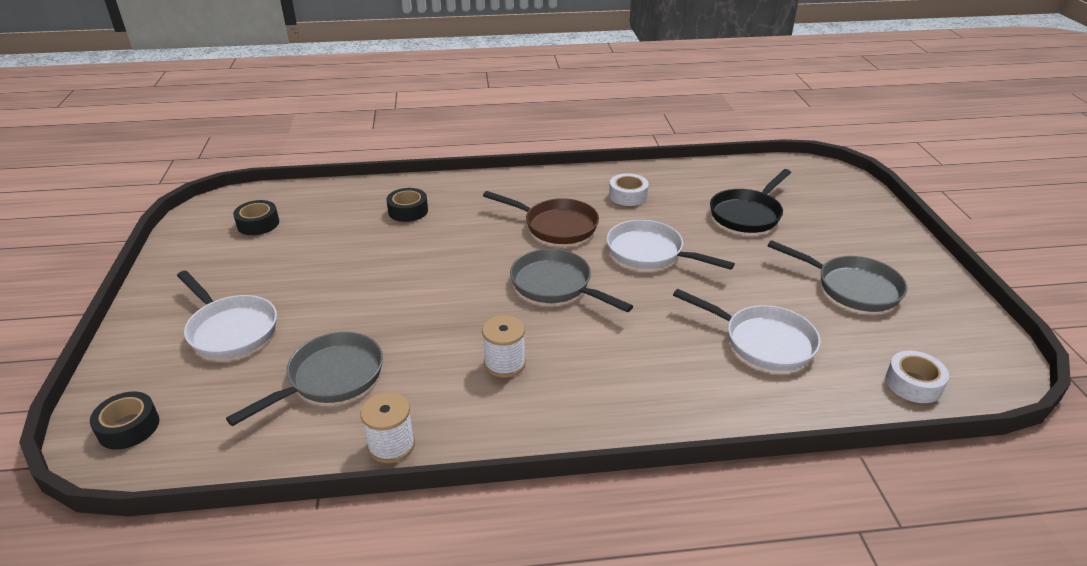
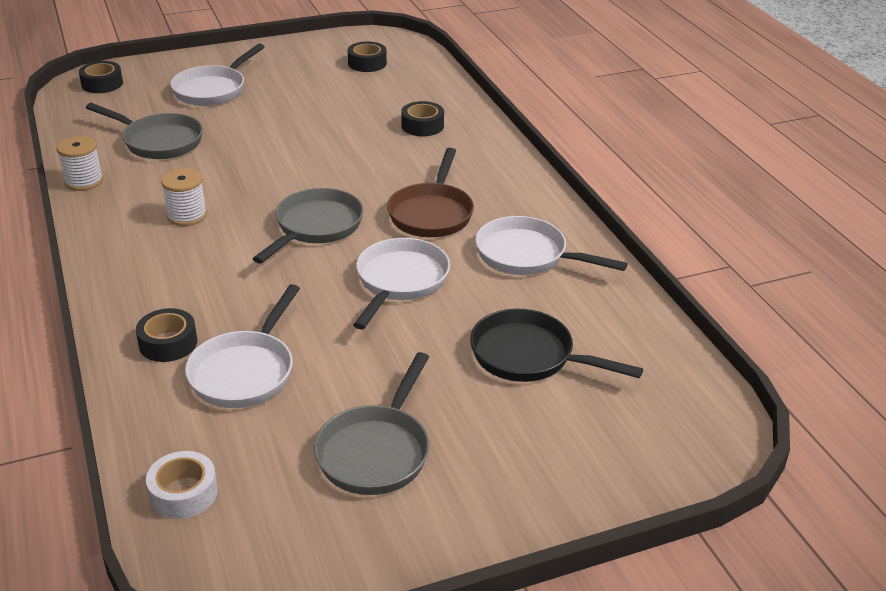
camera: 75 degrees right, 0 degrees up
white tape [609,173,649,206] -> white pan [475,216,628,275]
none -> black tape [136,308,197,362]

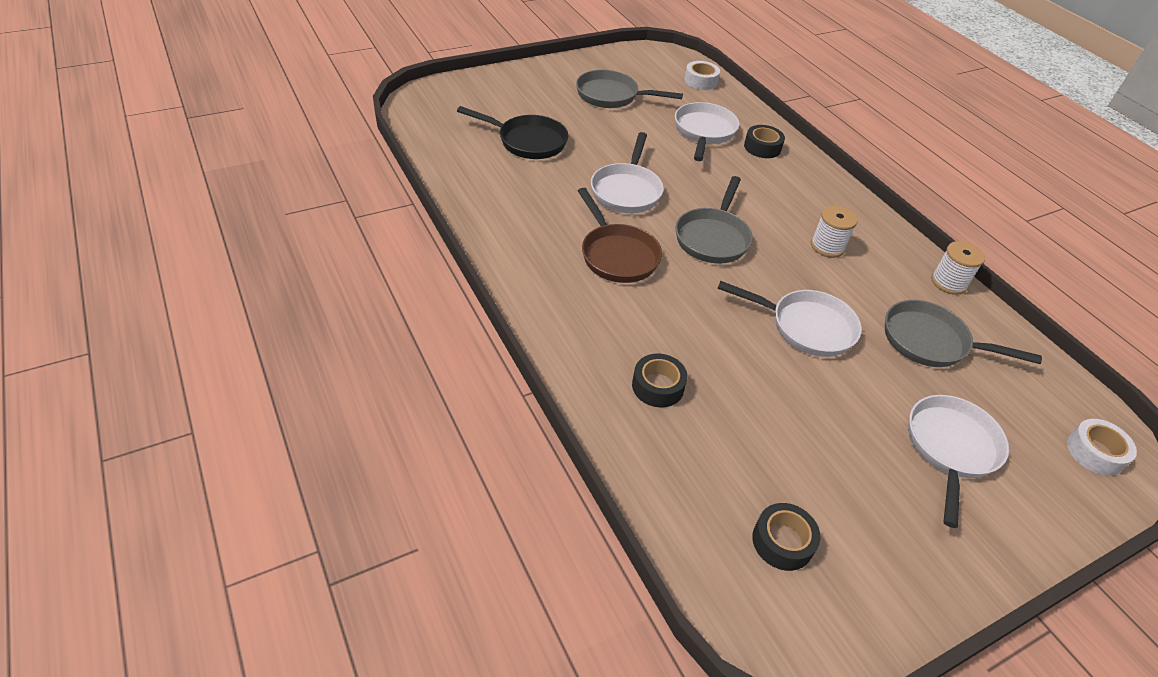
camera: 170 degrees right, 10 degrees up
black tape [79,61,123,93] -> white tape [1067,419,1137,476]
grey pan [314,352,430,495] -> grey pan turned 90 degrees counterclockwise [576,70,683,108]
brown pan [387,148,474,237] -> brown pan turned 150 degrees clockwise [578,188,662,283]
white pan [475,216,628,275] -> white pan moved to [717,281,862,357]

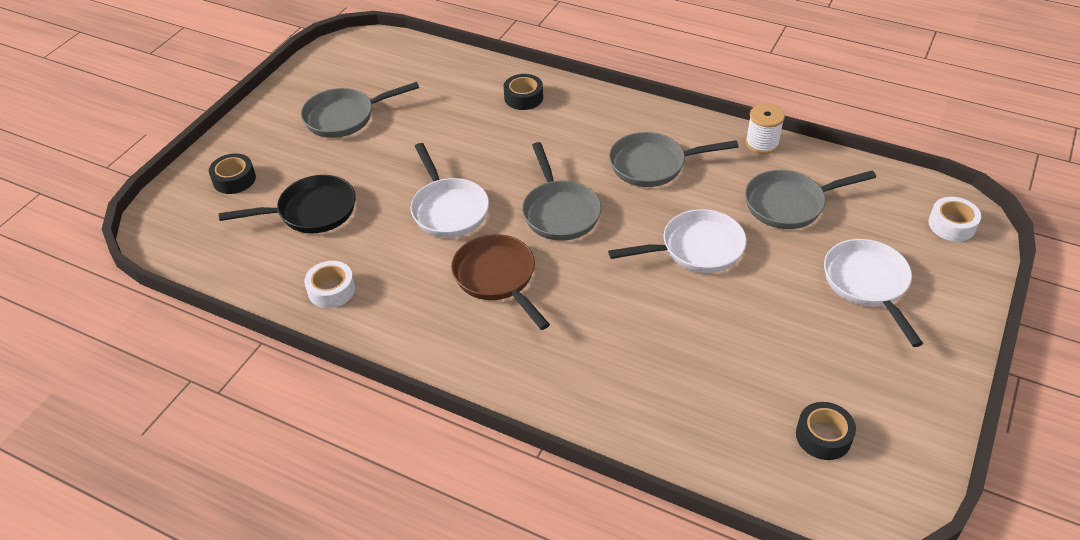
camera: 30 degrees left, 0 degrees up
brown pan [578,188,662,283] -> brown pan turned 150 degrees counterclockwise [451,234,550,330]
black tape [632,354,688,407] -> black tape moved to [209,154,256,194]
white pan [675,102,739,161] -> none
white tape [684,61,720,90] -> white tape moved to [304,261,355,308]
white spool [811,206,858,258] -> grey pan [609,132,738,187]

